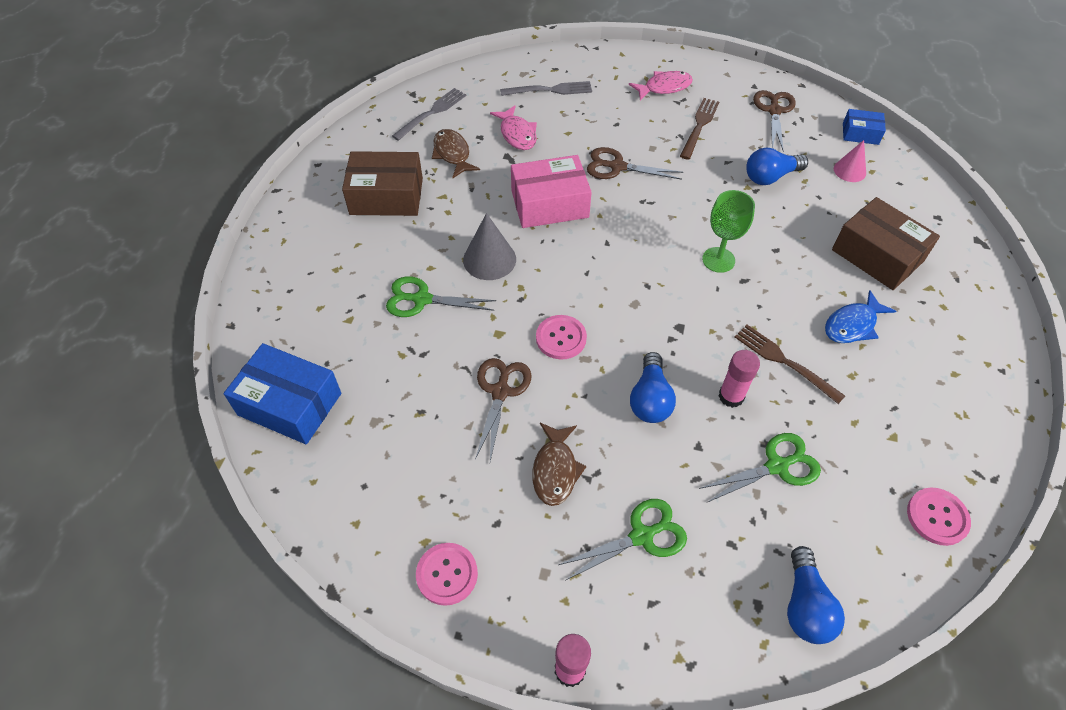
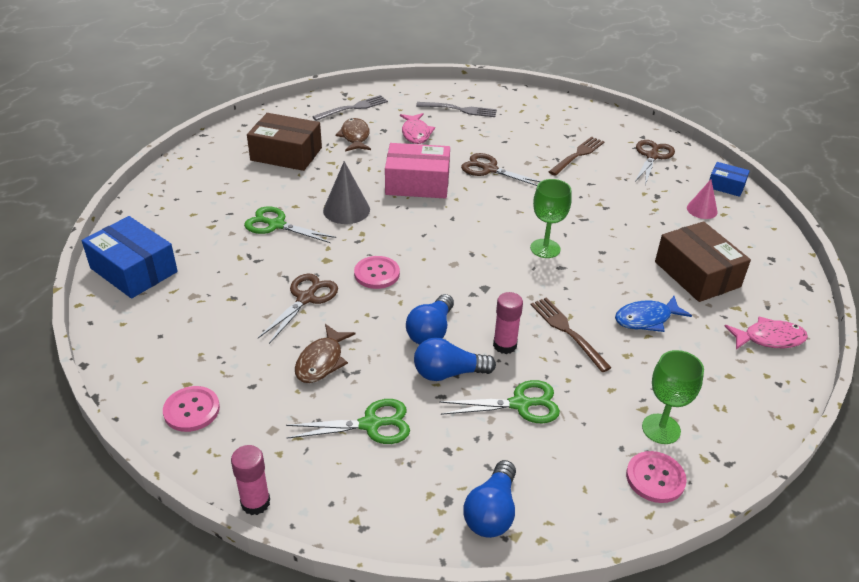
camera: 15 degrees right, 15 degrees down
pink fish [629,71,693,100] -> pink fish moved to [724,317,808,349]
blue light bulb [746,148,808,185] -> blue light bulb moved to [414,338,496,381]
none -> green goblet [642,350,704,444]

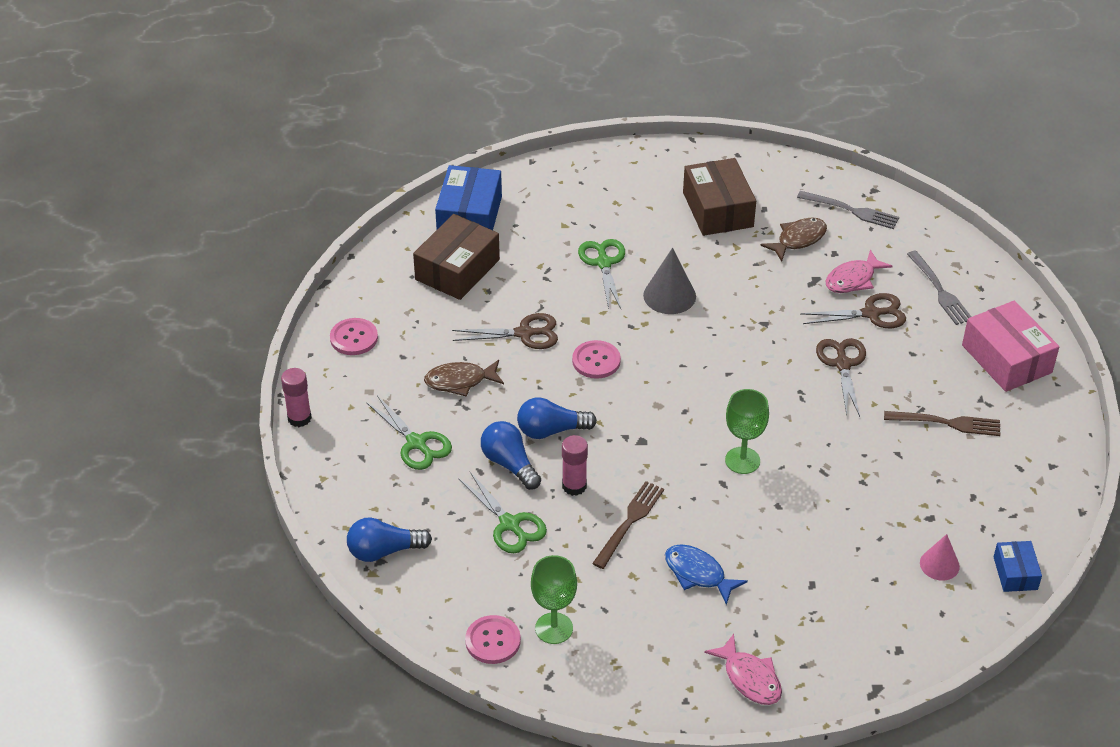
camera: 60 degrees right, 5 degrees up
pink box [385,143,450,199] -> pink box moved to [962,301,1059,392]
brown scissors [635,140,675,185] -> brown scissors moved to [800,293,906,328]
brown box [655,221,751,302] -> brown box moved to [413,214,500,300]

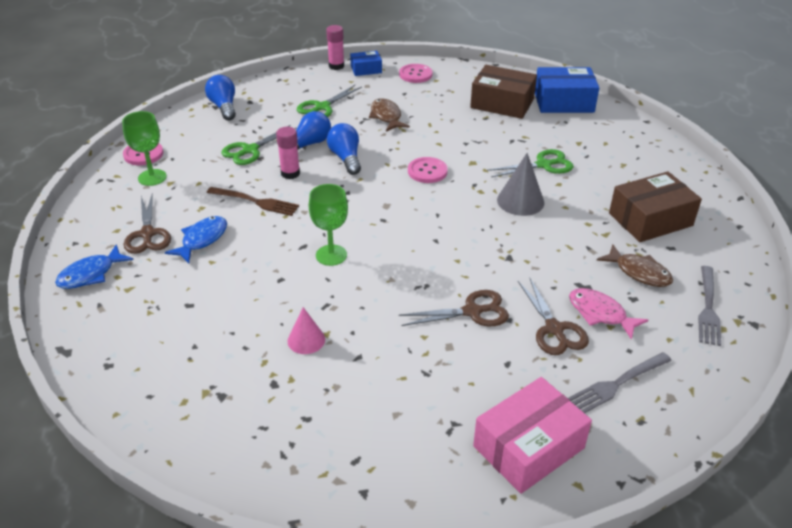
camera: 80 degrees right, 5 degrees down
brown scissors [452,313,558,349] -> brown scissors moved to [124,195,171,254]
pink fish [704,634,782,705] -> blue fish [55,244,133,289]
brown fork [884,411,1000,436] -> none
pink cone [920,534,960,581] -> pink cone moved to [288,307,325,354]
blue box [993,541,1042,592] -> blue box moved to [350,51,382,76]

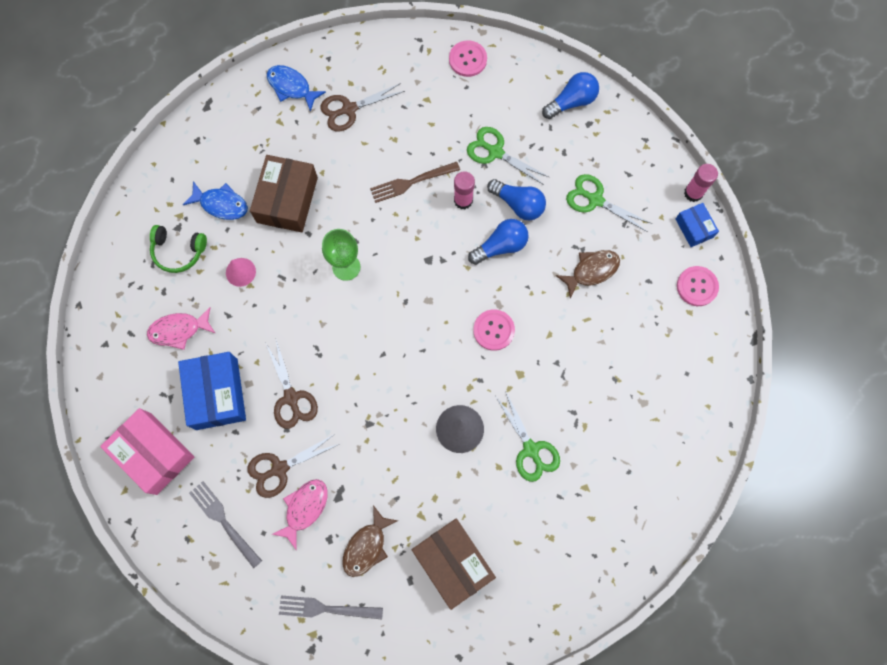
camera: 80 degrees right, 35 degrees up
green goblet [122,111,167,186] -> none
blue fish [165,216,227,263] -> blue fish moved to [183,181,248,220]
brown fork [207,187,299,216] -> brown fork turned 60 degrees clockwise [370,162,460,203]
brown box [470,65,537,119] -> brown box moved to [250,155,318,232]
blue box [535,67,599,113] -> blue box moved to [178,352,246,430]
none -> pink fish [147,307,215,350]
none -> green headphones [150,225,207,273]

